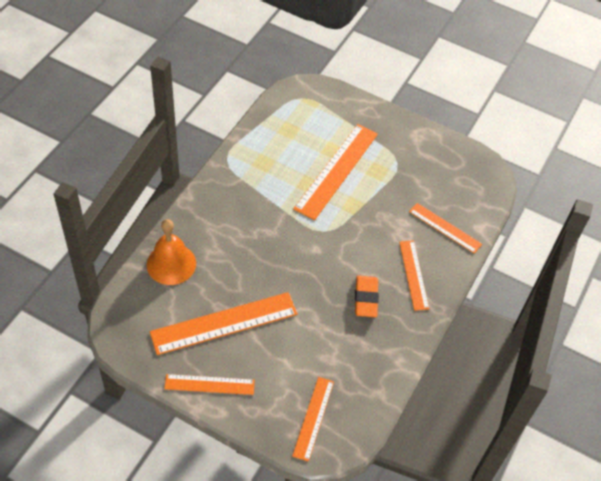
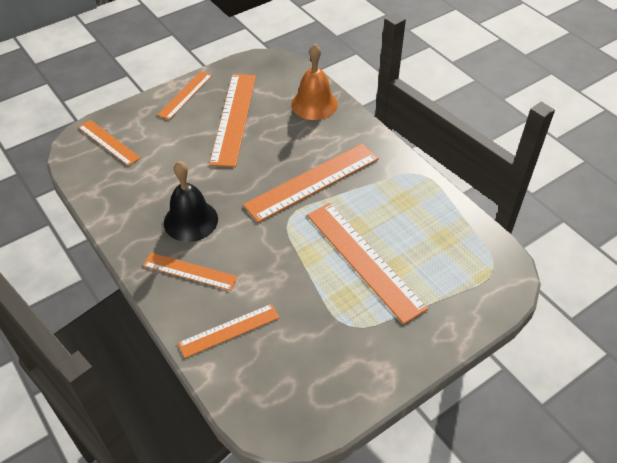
camera: 120 degrees right, 5 degrees down
orange eraser [355,276,379,317] -> black bell [164,161,218,242]
none -> orange ruler [243,144,379,223]

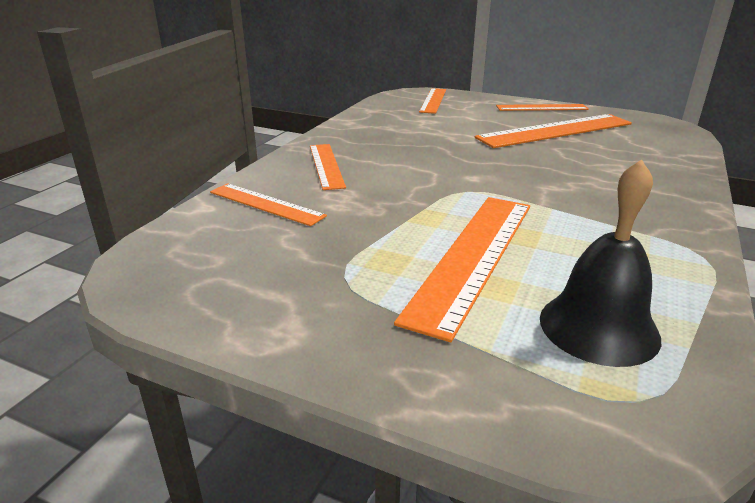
camera: 60 degrees right, 20 degrees down
black bell [164,161,218,242] -> black bell moved to [540,159,661,367]
orange ruler [243,144,379,223] -> none
orange bell [291,44,338,120] -> none

